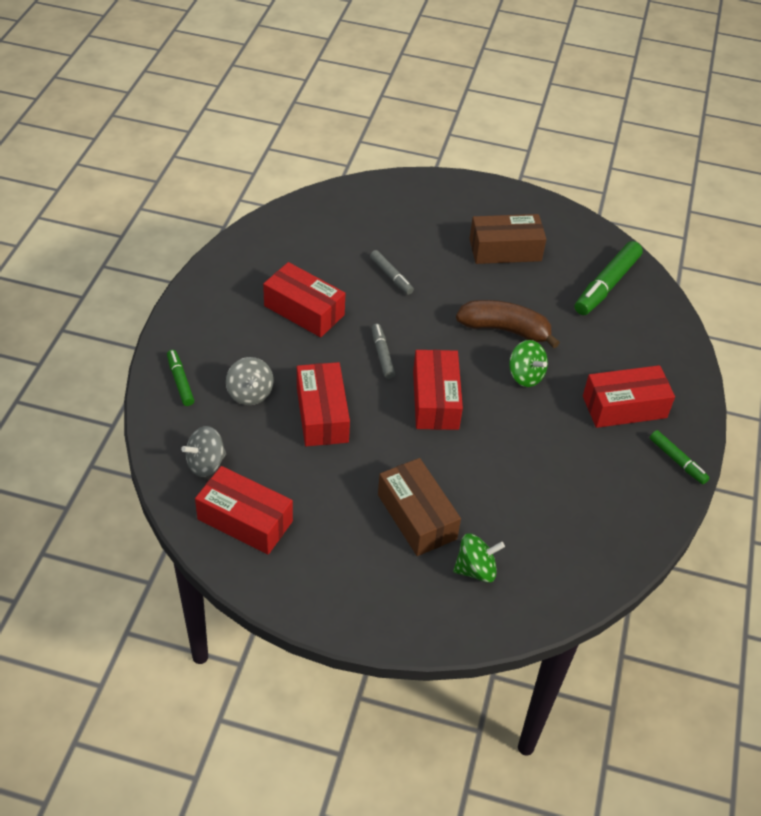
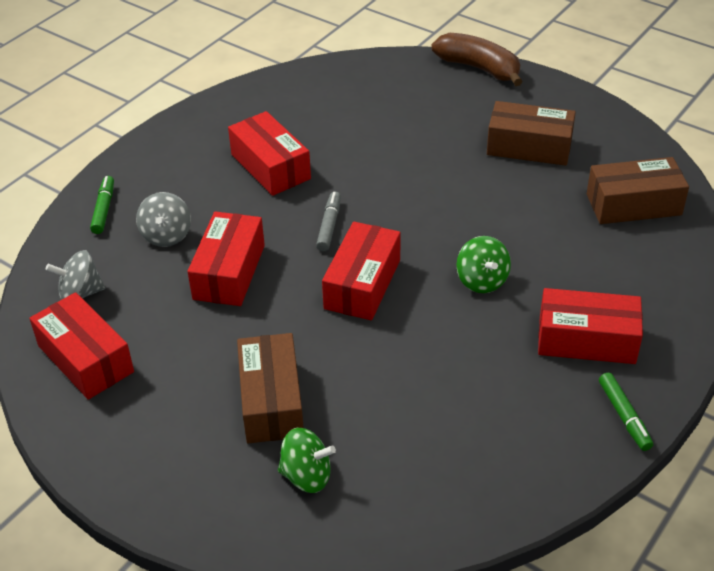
camera: 25 degrees right, 5 degrees down
grey marker [370,250,414,295] -> none
brown banana [456,300,560,348] -> brown banana moved to [431,33,523,86]
green marker [575,241,643,315] -> brown box [587,157,689,224]

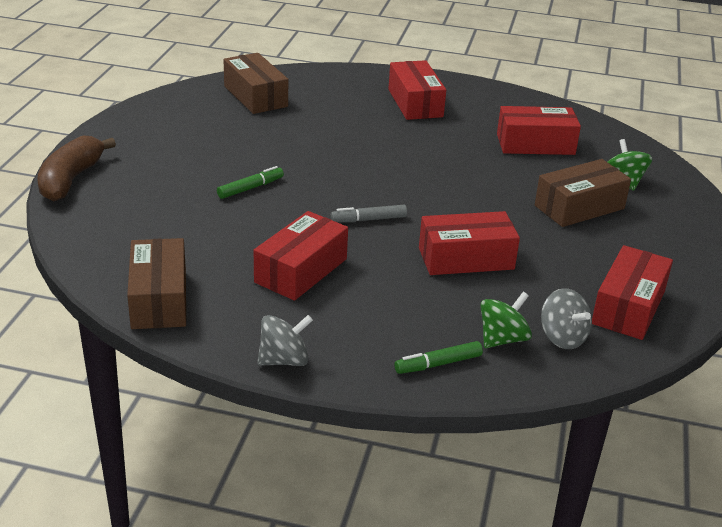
camera: 115 degrees left, 10 degrees down
grey spinning top [136,192,191,247] -> grey spinning top moved to [257,315,313,366]
red box [322,222,401,320] -> red box moved to [497,106,581,155]
green spinning top [457,236,511,293] -> green spinning top moved to [480,292,532,348]
brown box [487,101,576,166] -> brown box moved to [127,238,186,329]
green marker [599,373,653,451] -> green marker moved to [217,166,284,199]

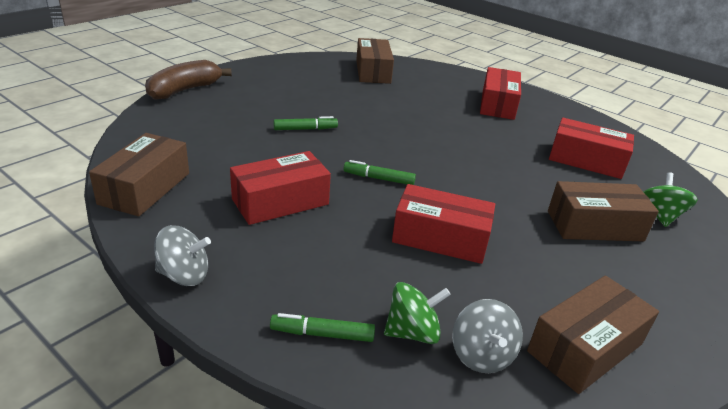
camera: 25 degrees right, 0 degrees up
grey marker [331,205,407,223] -> green marker [343,160,416,185]
red box [592,245,673,340] -> brown box [527,275,659,394]

